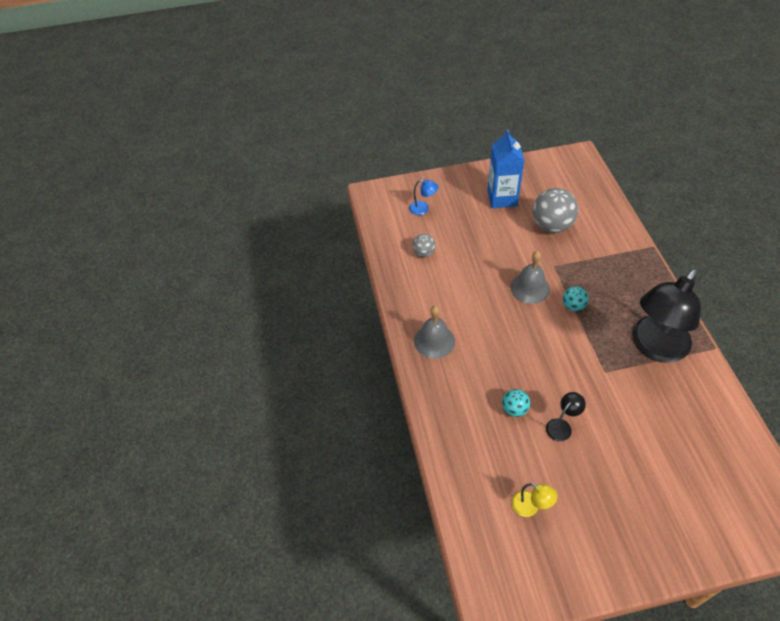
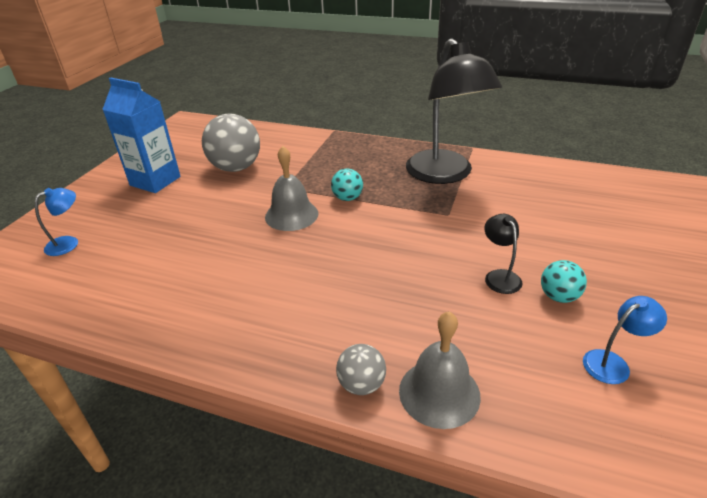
camera: 60 degrees left, 15 degrees down
grey ball [412,234,436,257] -> grey ball moved to [336,344,386,395]
grey bell [414,306,455,359] -> grey bell moved to [399,311,481,429]
turquoise ball [502,389,530,417] -> turquoise ball moved to [541,260,587,303]
yellow lamp [511,483,558,517] -> blue lamp [583,296,667,384]

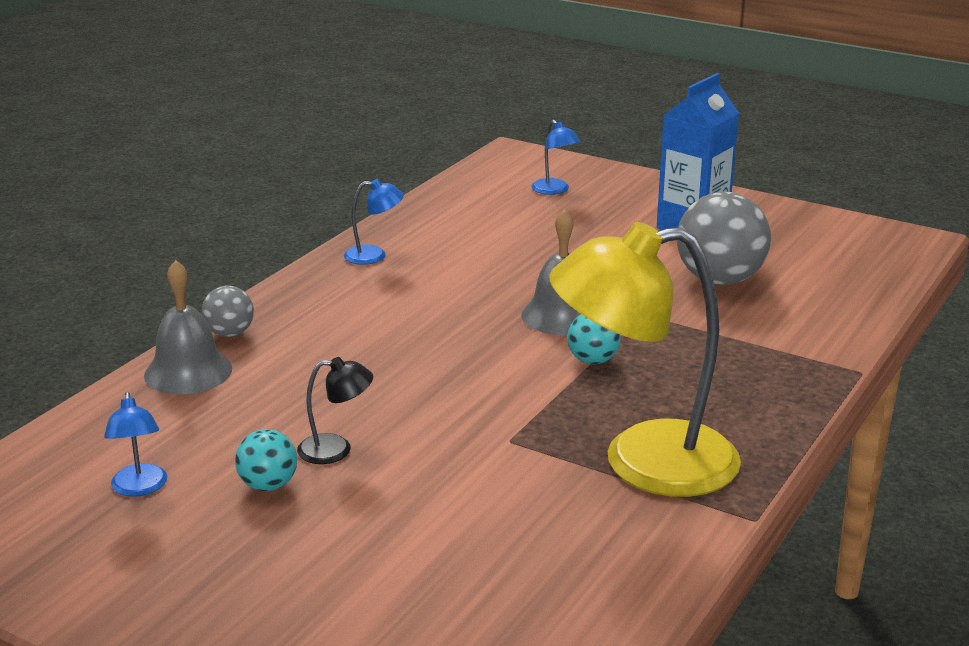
camera: 100 degrees right, 10 degrees down
black lamp [406,38,502,184] -> yellow lamp [549,222,741,497]
none -> blue lamp [344,179,404,265]

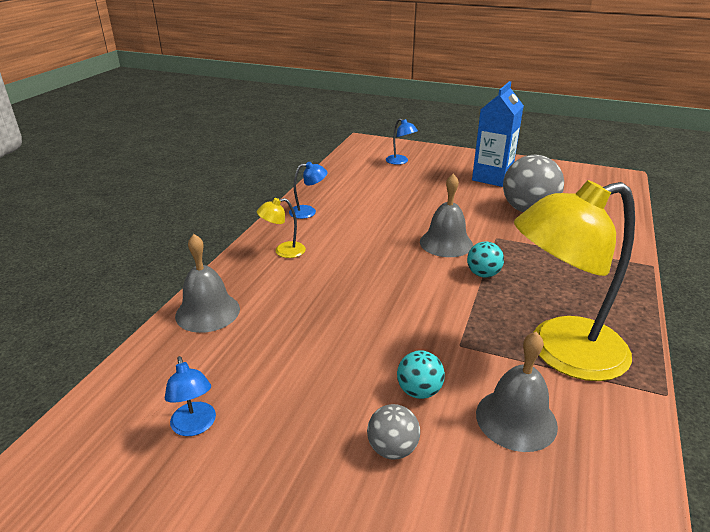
camera: 10 degrees left, 5 degrees up
grey ball [202,285,254,337] -> grey ball moved to [367,404,420,460]
turquoise ball [235,429,297,491] -> turquoise ball moved to [397,350,445,399]
black lamp [297,357,373,464] -> none
none -> yellow lamp [257,198,306,258]
none -> grey bell [476,332,558,452]

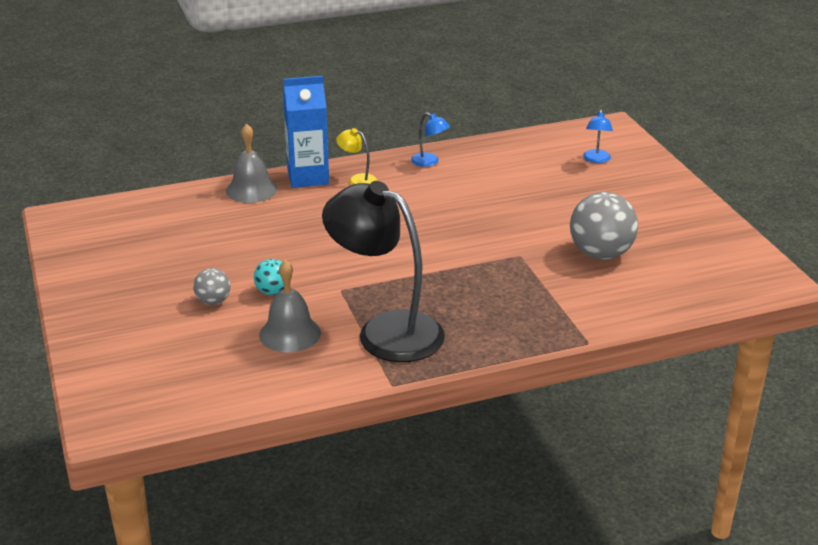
camera: 50 degrees right, 0 degrees up
blue lamp [165,356,216,436] -> none
grey bell [420,174,473,257] -> none
turquoise ball [467,241,504,278] -> none
blue carton [472,81,524,187] -> blue carton moved to [283,76,329,188]
yellow lamp [514,180,635,381] -> black lamp [322,181,445,362]

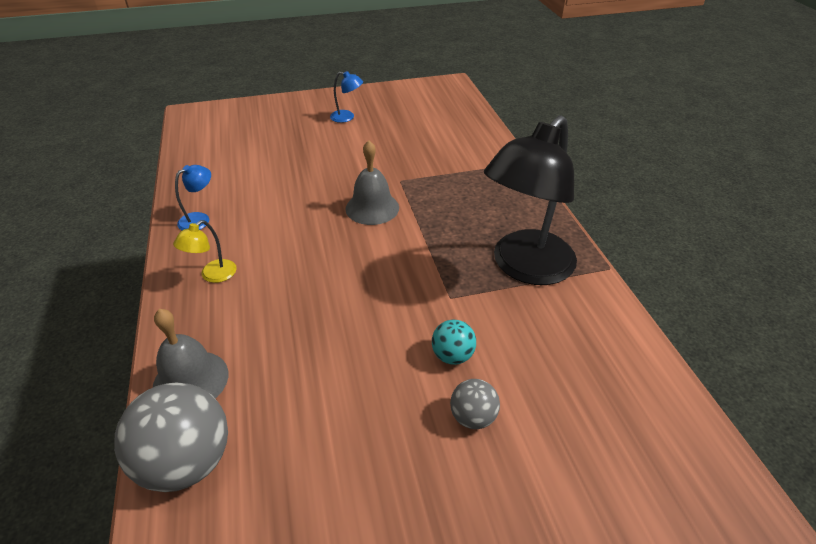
camera: 85 degrees left, 10 degrees up
grey bell [259,260,321,352] -> grey bell moved to [346,140,399,225]
blue carton [283,76,329,188] -> none
grey ball [570,192,638,260] -> grey ball moved to [114,383,228,492]
blue lamp [583,110,613,163] -> blue lamp moved to [330,71,363,123]

